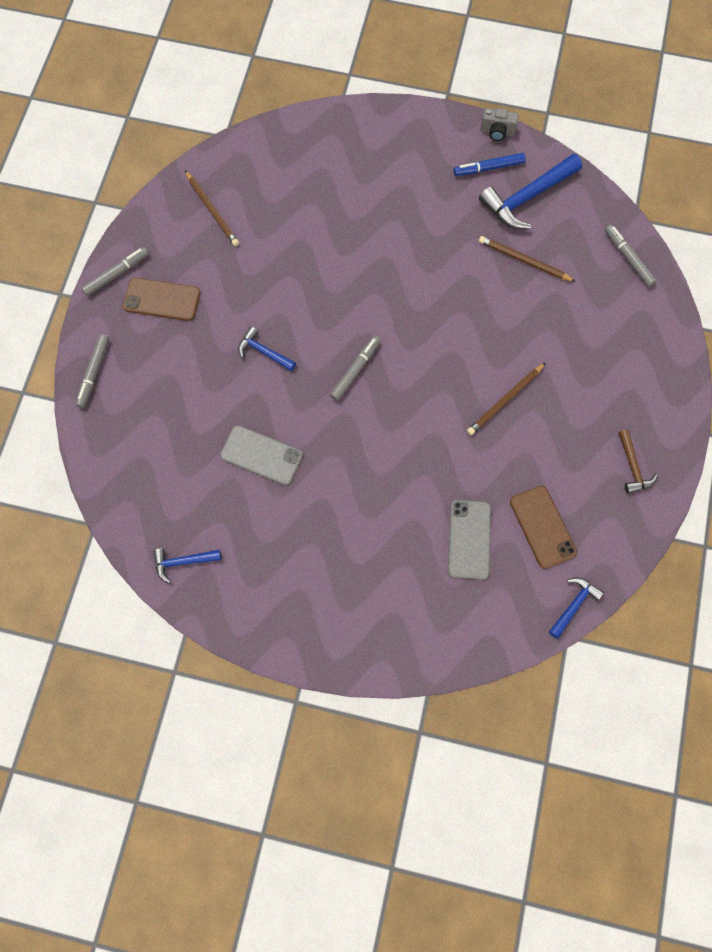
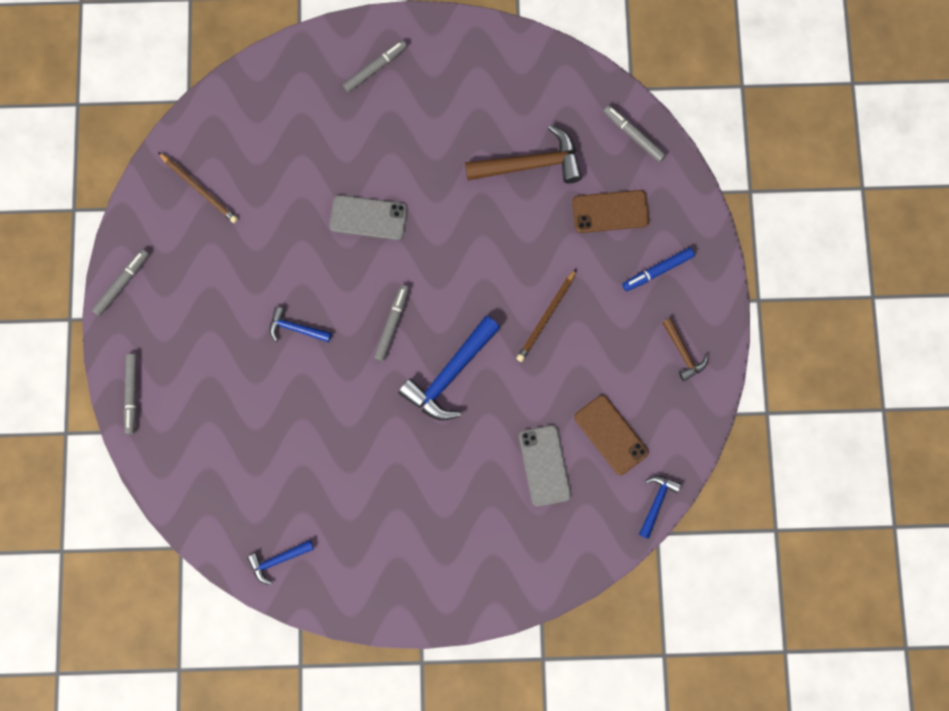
camera: 15 degrees left, 5 degrees up
brown phone [123,278,200,321] -> brown phone moved to [572,190,650,233]
grey phone [220,425,303,485] -> grey phone moved to [329,195,407,240]
blue marker [454,153,526,176] -> blue marker moved to [622,247,695,291]
blue hammer [479,154,582,229] -> blue hammer moved to [398,316,500,420]
brown pencil [479,236,576,282] -> brown hammer [465,125,582,183]
grey camera [481,108,519,141] -> none
none -> grey marker [343,40,407,93]

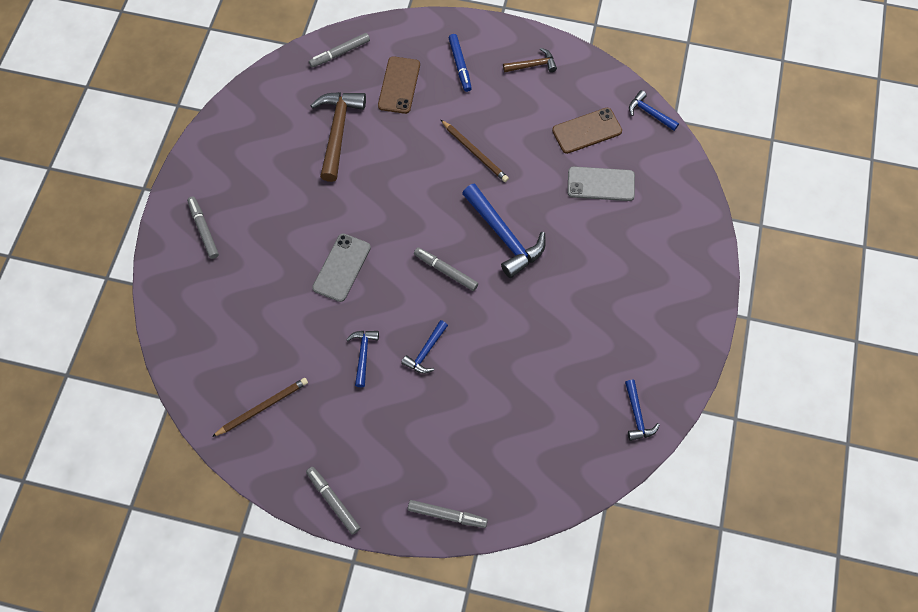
camera: 75 degrees left, 10 degrees down
none -> blue hammer [346,331,379,387]

